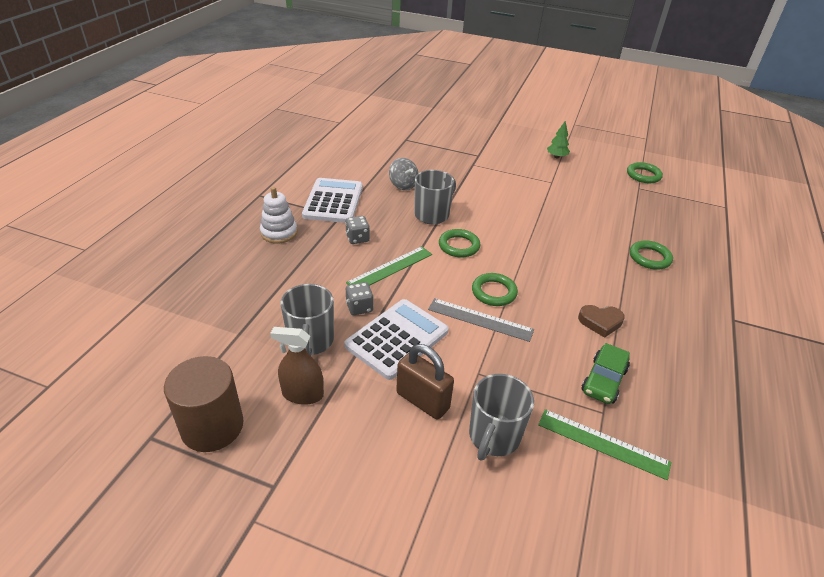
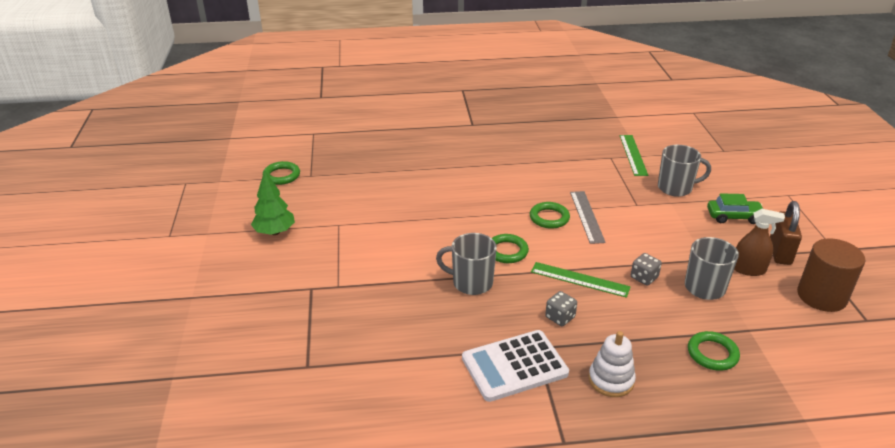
camera: 115 degrees left, 5 degrees down
brown spray bottle [270,327,324,405] -> brown spray bottle turned 60 degrees counterclockwise [734,209,785,276]
white calculator [344,299,449,380] -> none
grey spinning top [389,158,418,190] -> none
brown padlock [396,344,454,420] -> brown padlock moved to [770,201,802,265]
green tree [547,120,570,158] -> green tree [251,170,295,235], size x1.52
brown heart [578,305,625,338] -> none
green car [582,343,630,404] -> green car moved to [707,193,763,224]
green ring [630,241,673,270] -> green ring moved to [688,331,740,371]

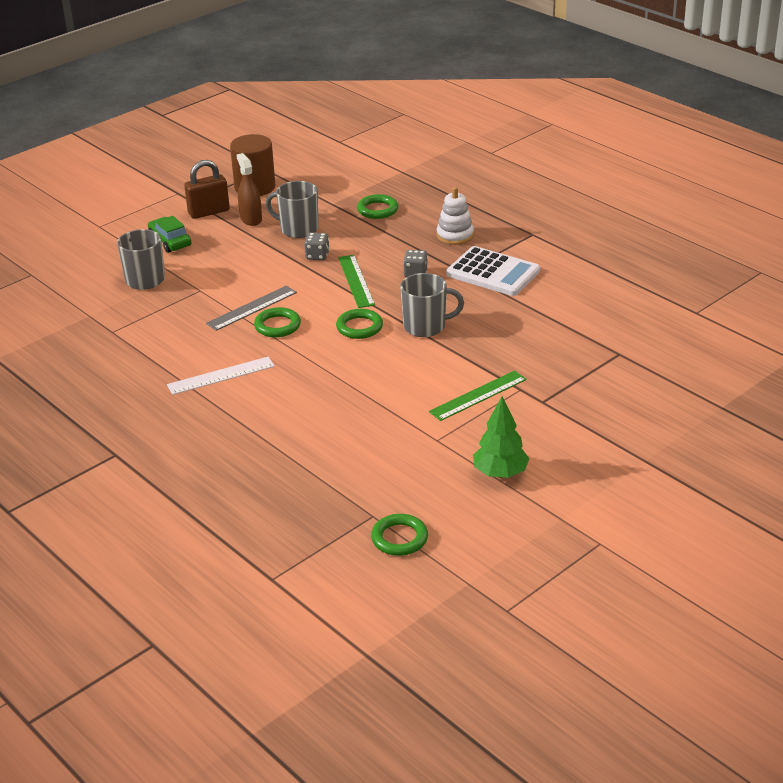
camera: 125 degrees left, 0 degrees up
grey mug [436,233,497,295] -> grey mug turned 75 degrees counterclockwise [400,273,464,337]
green ruler [620,135,648,176] -> green ruler moved to [429,371,527,421]
none -> white ruler [167,357,275,395]

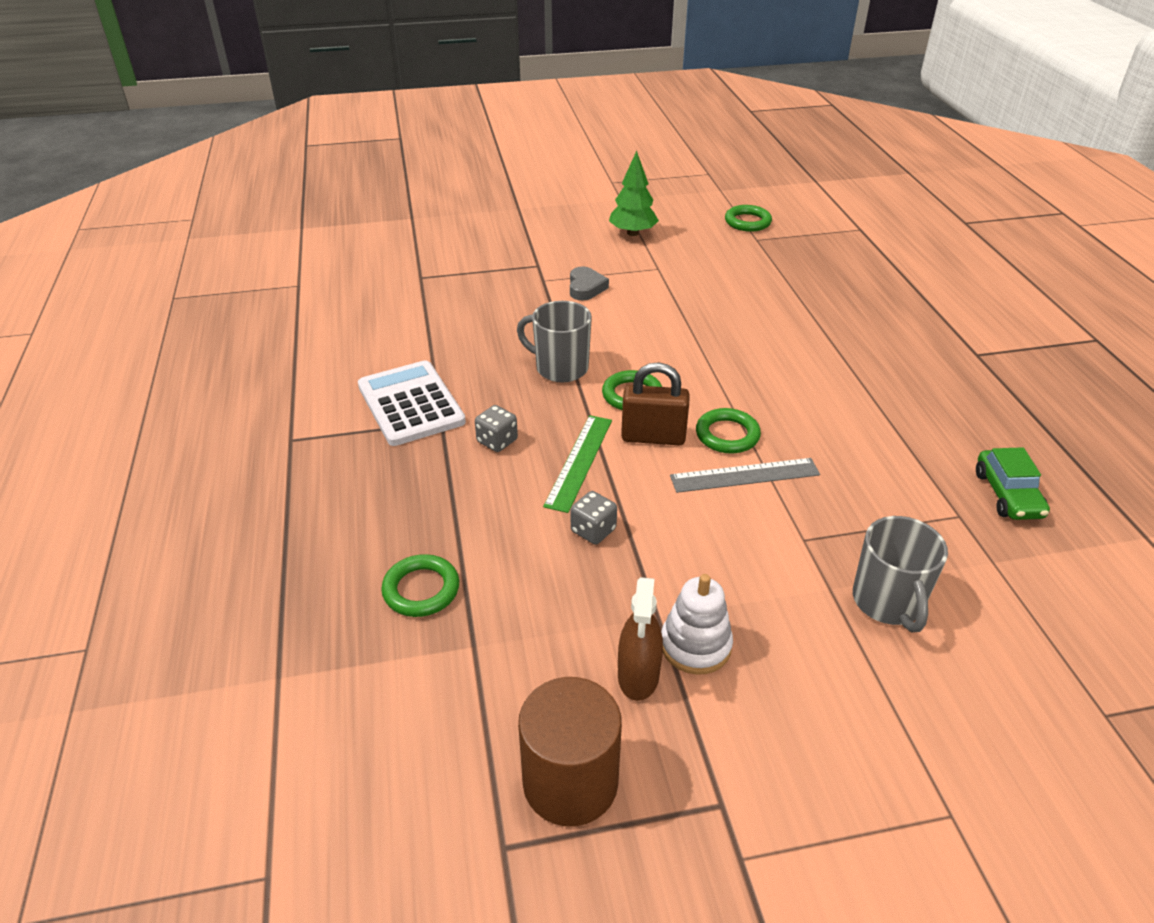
camera: 150 degrees left, 5 degrees up
green car [148,216,191,253] -> green car moved to [976,447,1050,520]
white ruler [167,357,275,395] -> none
brown padlock [184,160,230,219] -> brown padlock moved to [621,362,690,445]
grey mug [266,181,318,238] -> none
green ruler [429,371,527,421] -> grey heart [570,266,609,301]
white stacking toy [437,187,474,245] -> white stacking toy moved to [661,574,733,675]

